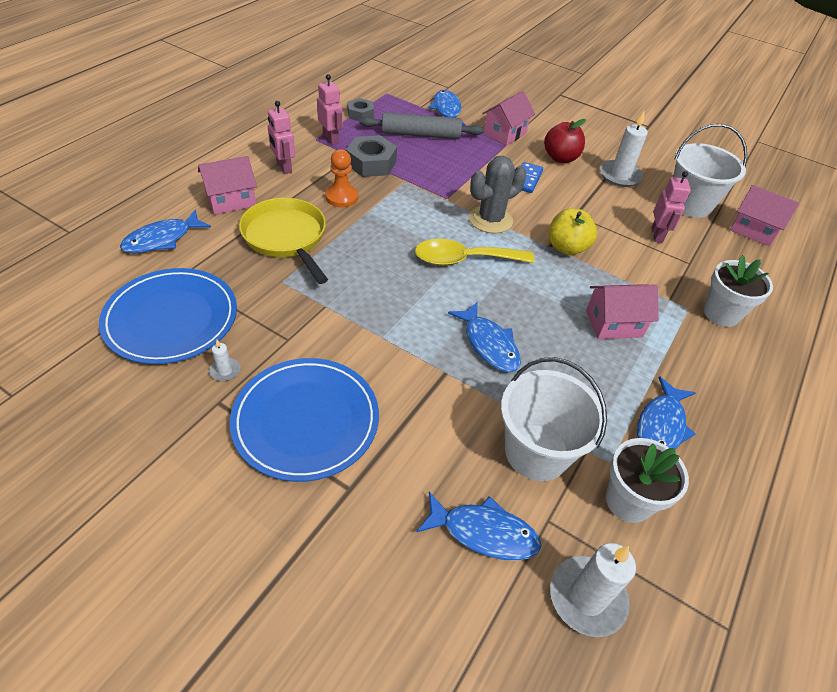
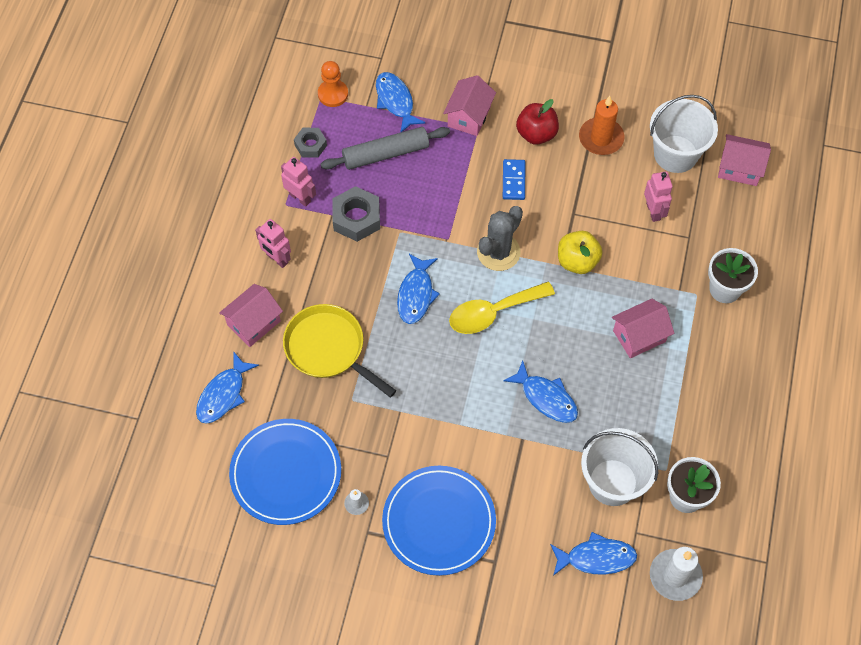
camera: 15 degrees left, 15 degrees up
orange pawn [325,149,358,207] -> orange pawn moved to [318,61,348,107]
white candle [600,111,648,187] -> orange candle [579,96,624,155]
blue fish [637,376,696,450] -> blue fish moved to [397,254,440,324]

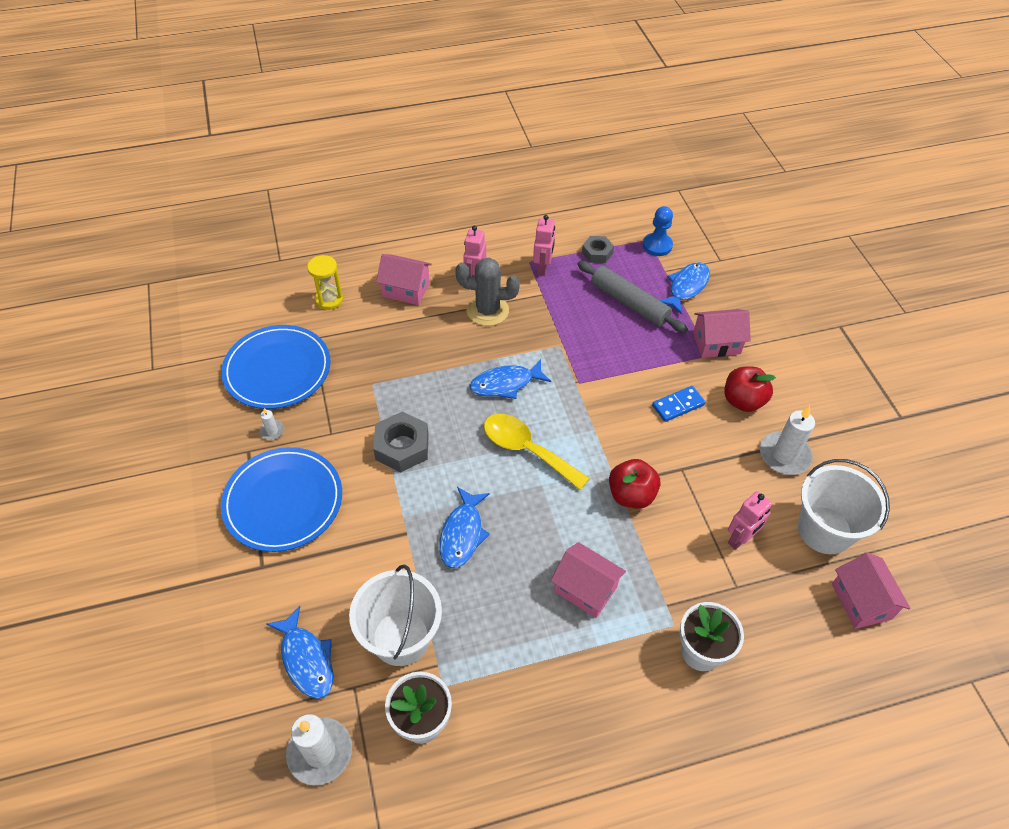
camera: 60 degrees right, 10 degrees down
blue fish [196,351,259,424] -> yellow hourglass [307,255,343,310]
yellow pan [283,304,396,398] -> none
orange pawn [318,61,348,107] -> blue pawn [643,206,673,256]
grey nut [332,186,380,242] -> grey nut moved to [373,412,429,472]
grey cactus [477,206,523,271] -> grey cactus moved to [455,258,520,326]
yellow apple [558,231,603,274] -> red apple [609,459,660,509]
orange candle [579,96,624,155] -> white candle [760,406,815,475]

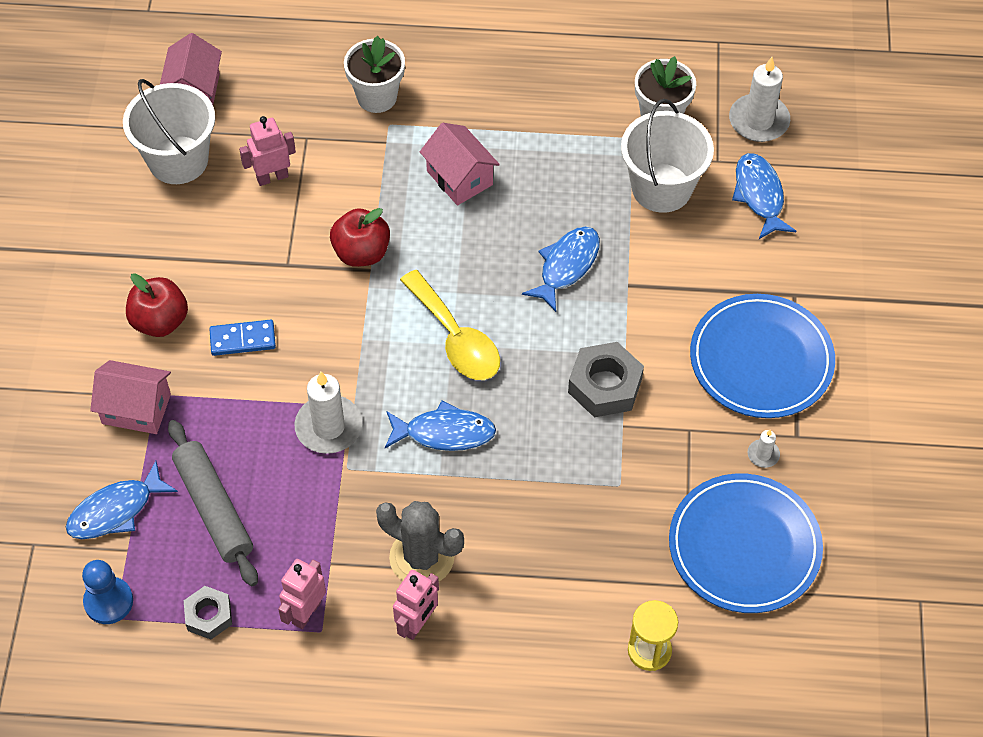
camera: 160 degrees left, 5 degrees up
pink house [376,254,432,305] -> none
white candle [760,406,815,475] -> white candle moved to [294,372,362,454]

